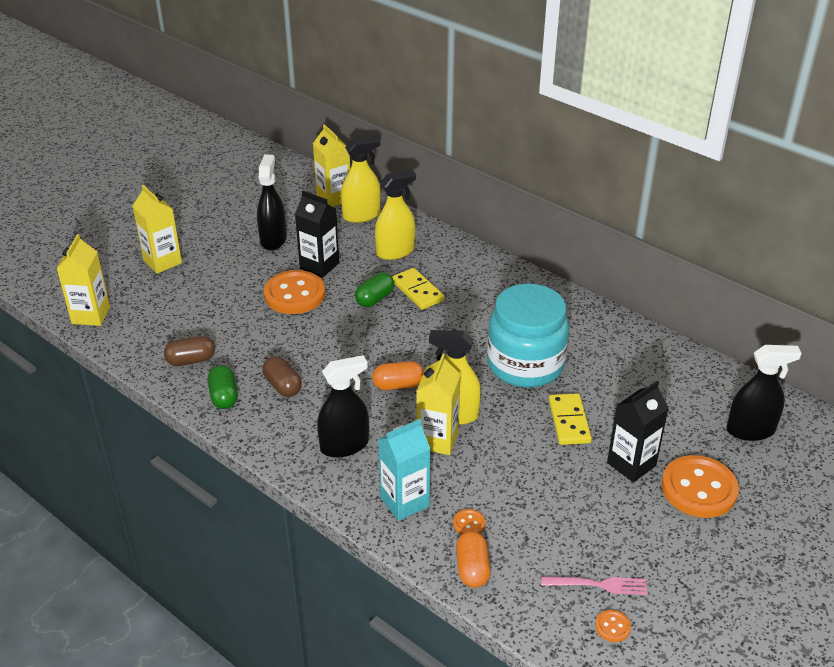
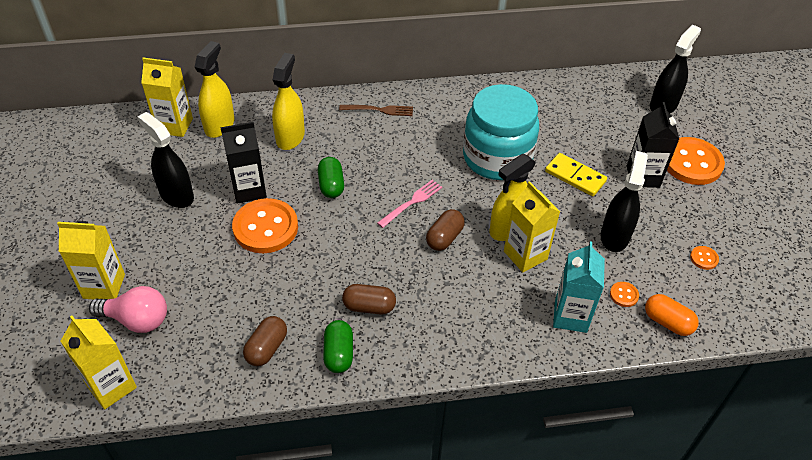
camera: 50 degrees left, 10 degrees up
green capsule [208,365,238,409] -> green capsule turned 60 degrees clockwise [323,320,353,373]
black spray bottle [317,355,369,458] -> black spray bottle moved to [601,151,648,252]
orange capsule [372,361,424,390] -> brown capsule [426,209,465,251]
yellow domino [392,268,445,310] -> none
pink fork [541,576,648,595] -> pink fork moved to [377,180,442,228]
orange button [595,610,631,642] -> orange button moved to [690,246,719,270]
none -> pink light bulb [89,286,167,333]
none -> brown fork [339,105,413,116]

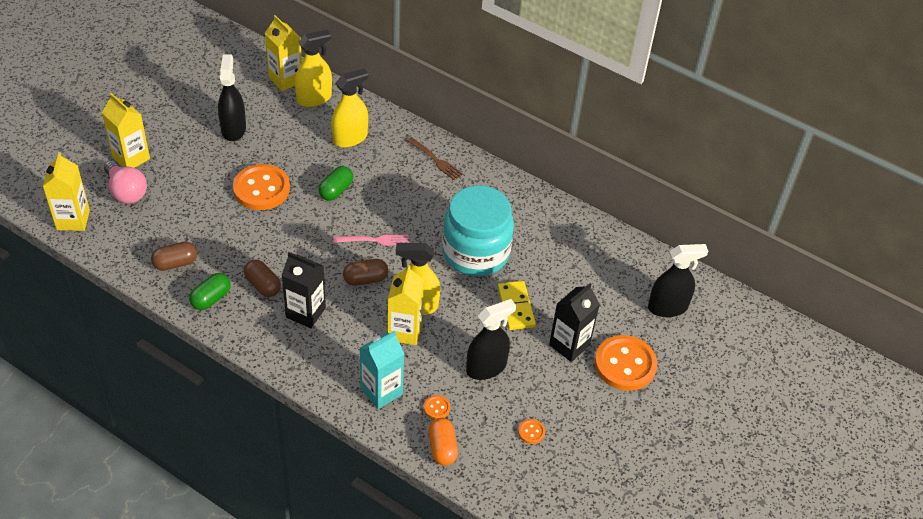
camera: 40 degrees right, 0 degrees up
black carton [220,122,267,204] -> black carton moved to [281,252,326,328]

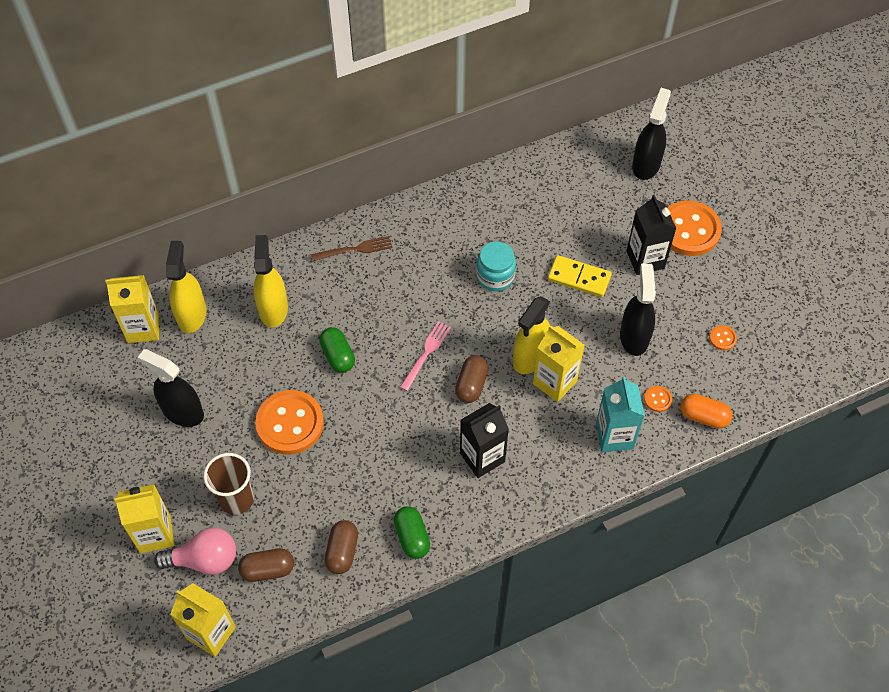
camera: 55 degrees left, 10 degrees up
brown capsule [244,259,281,297] -> brown capsule moved to [238,548,294,582]
turquoise jar [442,185,514,276] -> turquoise jar [476,241,516,291], size x0.52
none -> brown cup [203,453,254,515]

